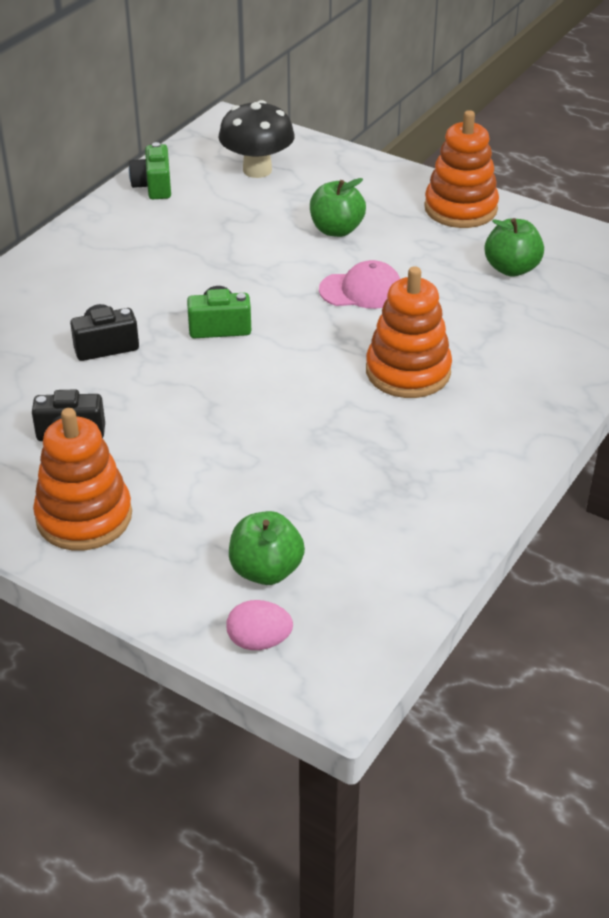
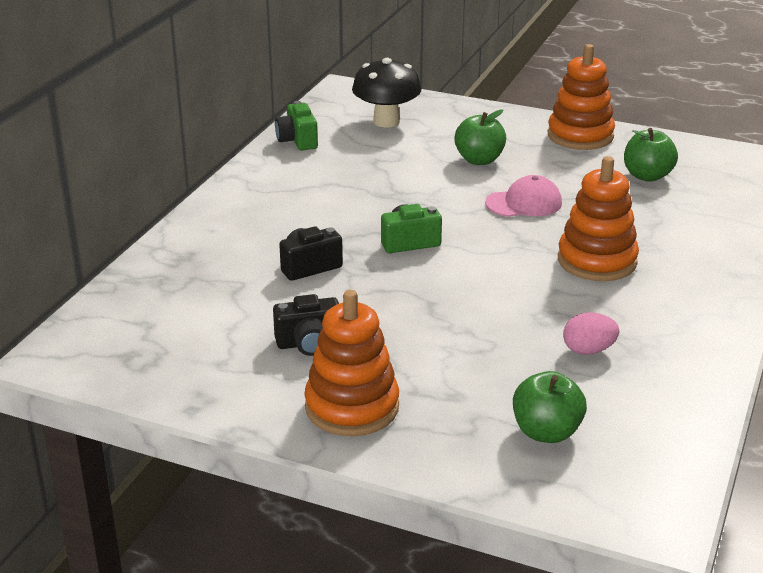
camera: 10 degrees left, 10 degrees down
pink egg [226,600,293,650] -> pink egg moved to [563,313,619,355]

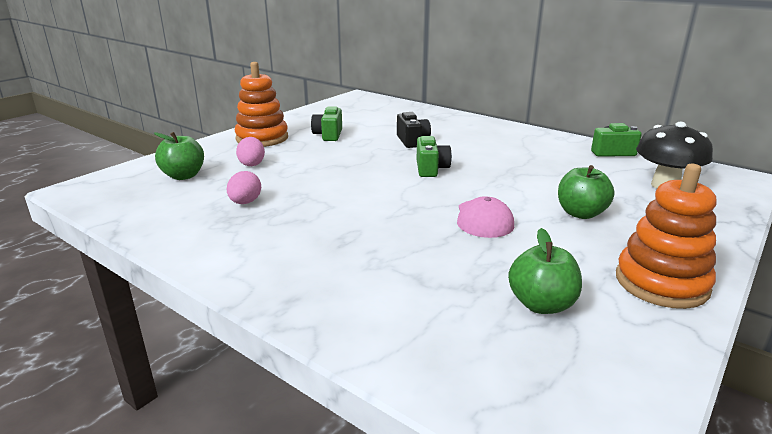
camera: 105 degrees right, 5 degrees down
black camera [273,294,339,356] -> green camera [311,106,342,141]
orange stacking toy [558,156,639,281] -> none
none -> pink egg [236,137,265,166]

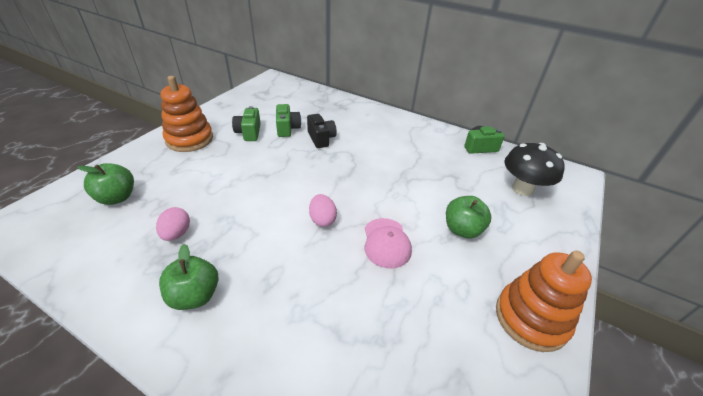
camera: 10 degrees left, 15 degrees up
pink egg [236,137,265,166] -> pink egg moved to [309,194,337,227]
green camera [417,136,452,177] -> green camera moved to [276,104,301,137]
green apple [508,228,582,314] -> green apple moved to [159,244,219,310]

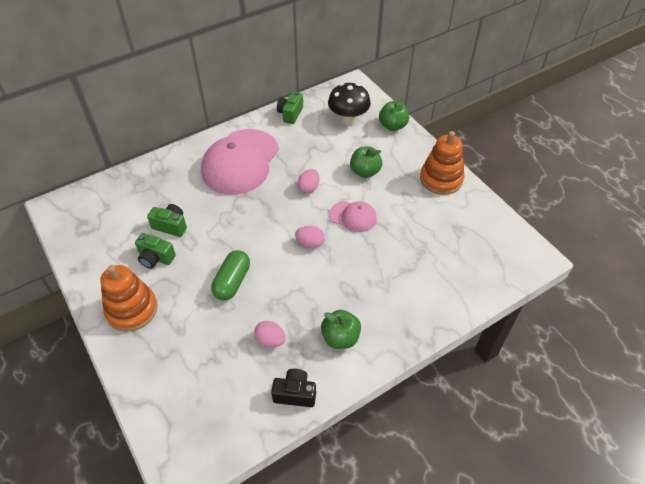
camera: 60 degrees left, 10 degrees up
green apple [77,163,134,205] -> green apple moved to [379,101,409,131]
black camera [307,114,337,148] -> black camera moved to [271,368,316,407]
none -> pink cap [201,129,279,195]
none -> green capsule [211,250,250,300]
none -> pink egg [297,169,320,194]

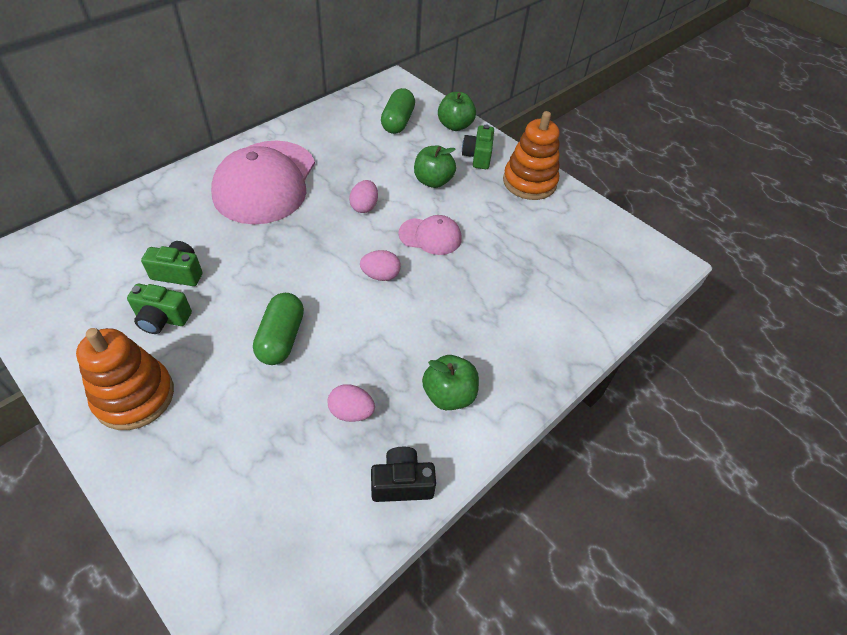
camera: 15 degrees left, 0 degrees up
green camera [277,91,303,124] -> green camera moved to [462,125,494,169]
black mushroom [328,83,371,125] -> green capsule [381,88,415,134]

